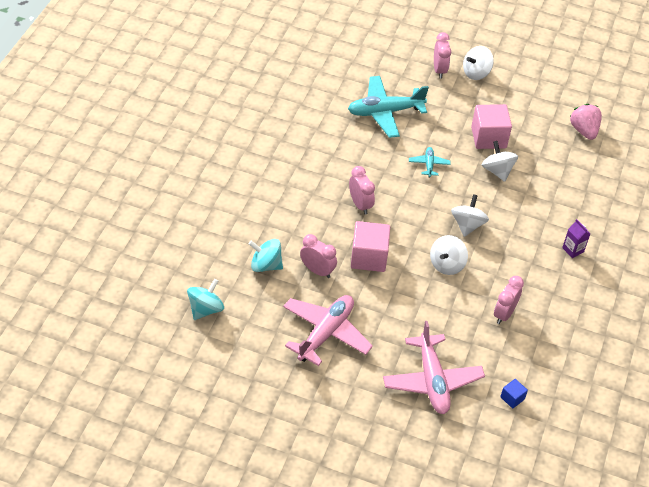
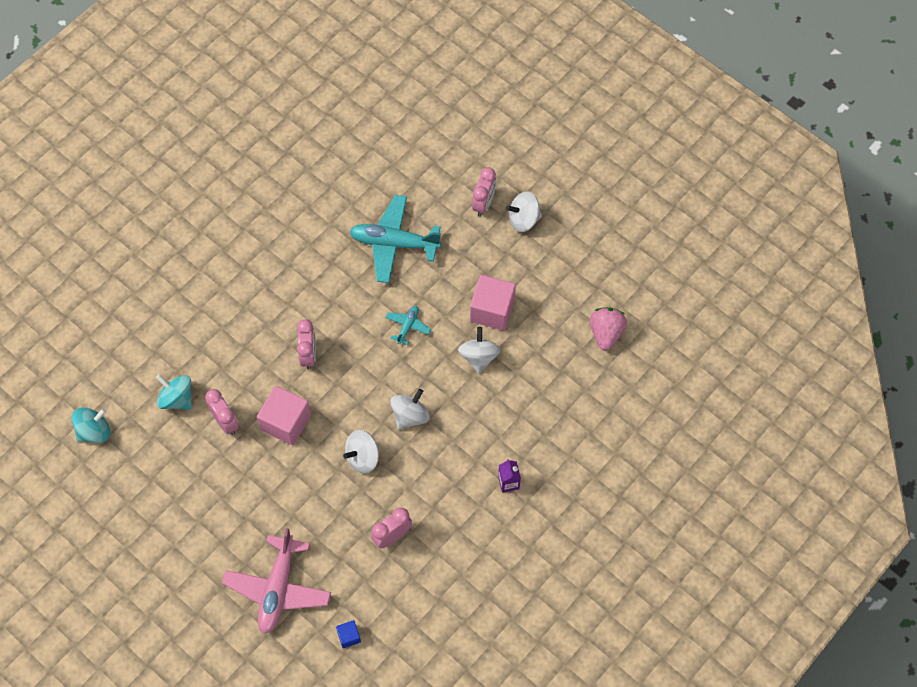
camera: 25 degrees right, 15 degrees up
pink plane [283,295,373,366] -> none

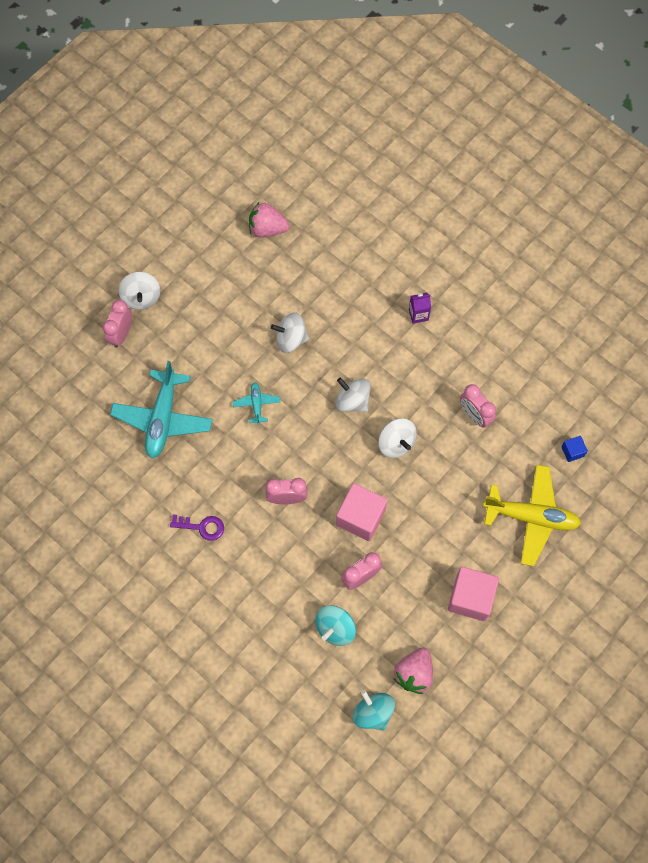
camera: 90 degrees left, 5 degrees up
pink plane [222,528,331,634] -> yellow plane [483,465,581,566]
turquoise plane [385,306,431,345] -> turquoise plane turned 60 degrees clockwise [233,382,280,425]
pink cube [470,275,516,330] -> pink cube moved to [448,567,499,621]
pink clock [472,167,496,216] -> pink clock turned 90 degrees counterclockwise [103,300,132,348]
none -> purple key [170,515,224,541]
none -> pink strawberry [393,648,433,694]

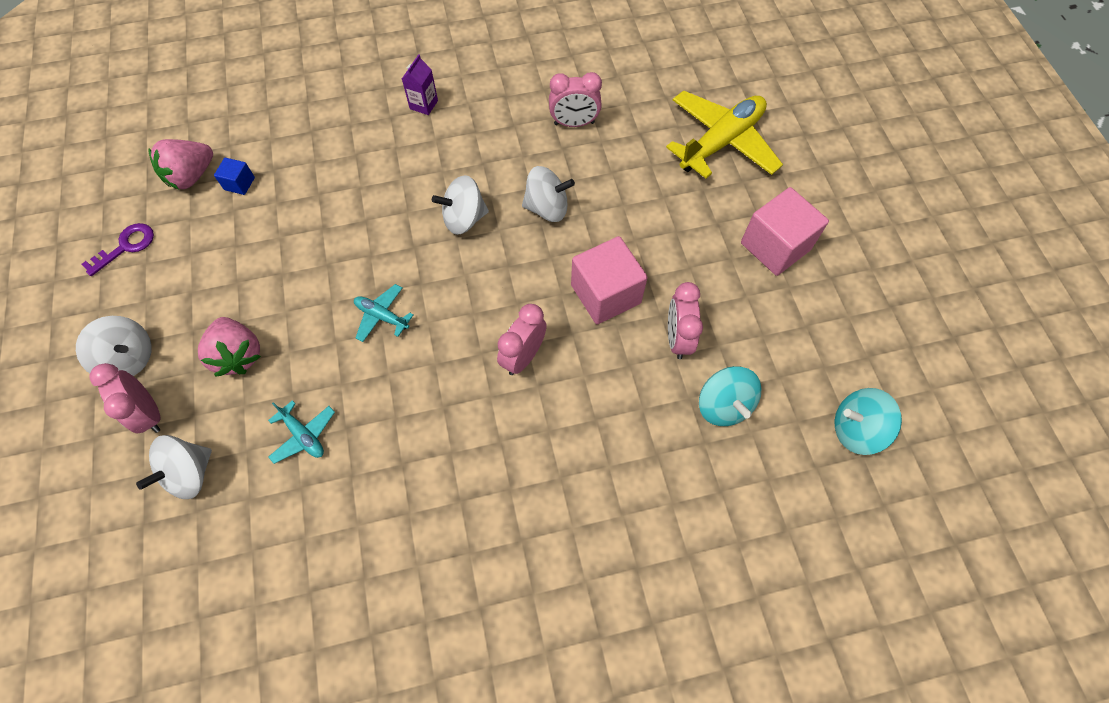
camera: 55 degrees left, 5 degrees down
turquoise plane [110,361,212,458] -> turquoise plane [268,400,335,464], size x0.47
purple key [170,515,224,541] -> purple key moved to [81,223,154,276]
white spinning top [271,312,309,353] -> white spinning top moved to [136,435,212,499]
pink strawberry [393,648,433,694] -> pink strawberry moved to [198,317,261,377]
blue cube [561,436,588,462] -> blue cube moved to [214,158,255,195]

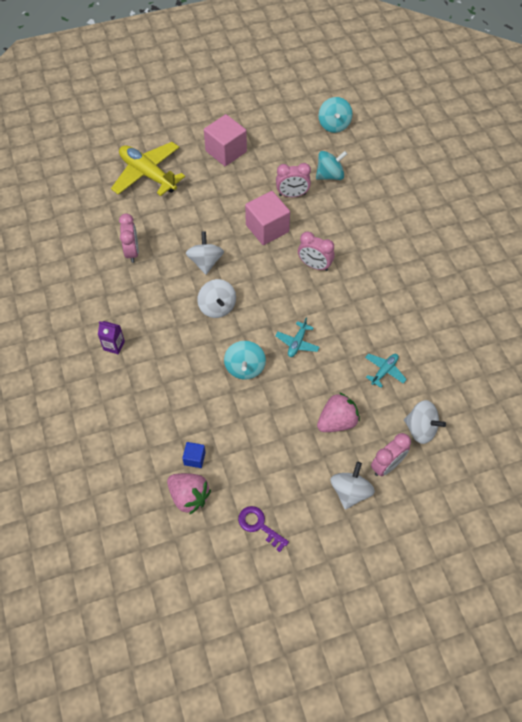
camera: 95 degrees left, 5 degrees down
none -> turquoise spinning top [224,341,266,380]

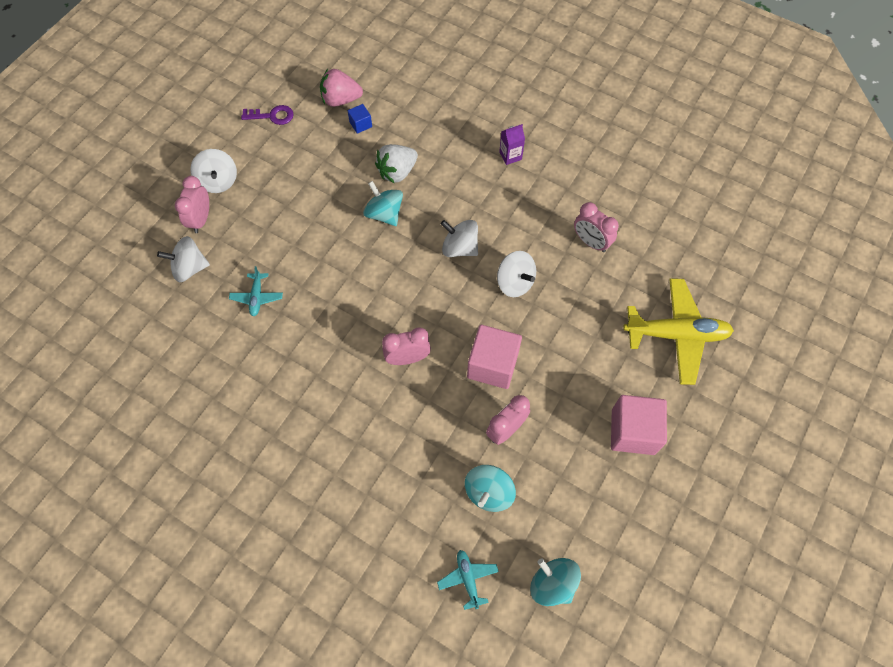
camera: 140 degrees right, 5 degrees up
turquoise plane [275,318,320,357] -> turquoise plane moved to [437,550,499,610]
pink strawberry [317,392,360,432] -> none
none -> white strawberry [375,144,418,183]

